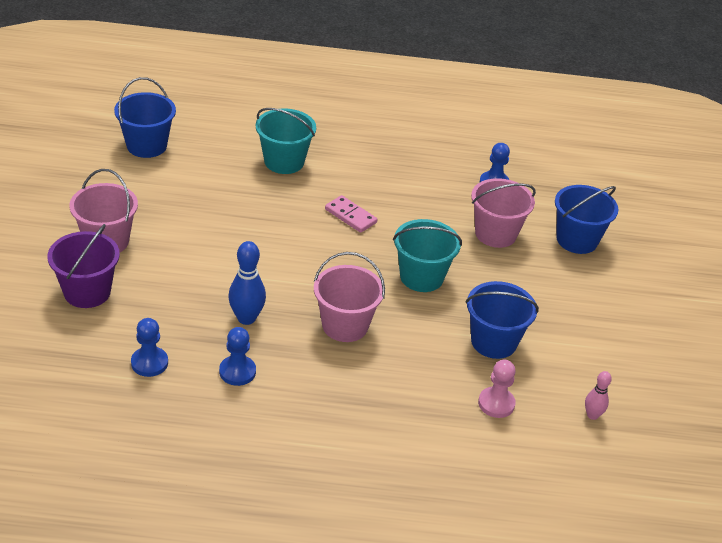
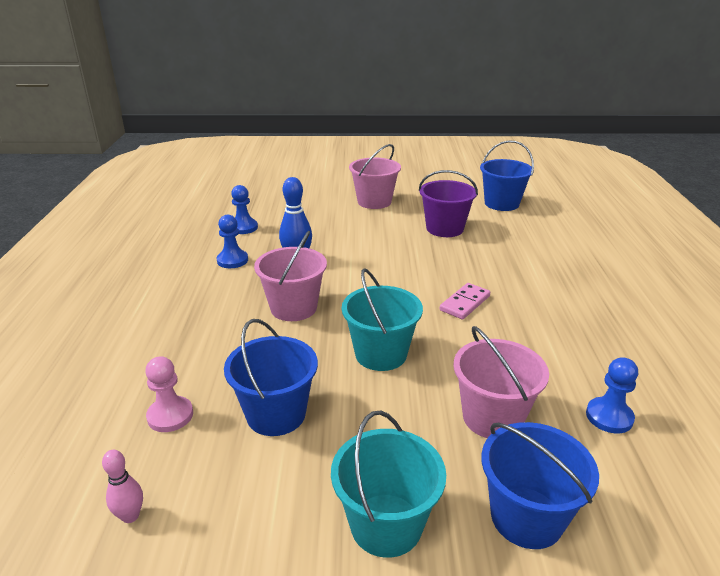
camera: 90 degrees right, 10 degrees down
purple bucket [47,224,120,308] -> purple bucket moved to [419,170,478,237]
turquoise bucket [256,108,316,174] -> turquoise bucket moved to [331,411,446,558]

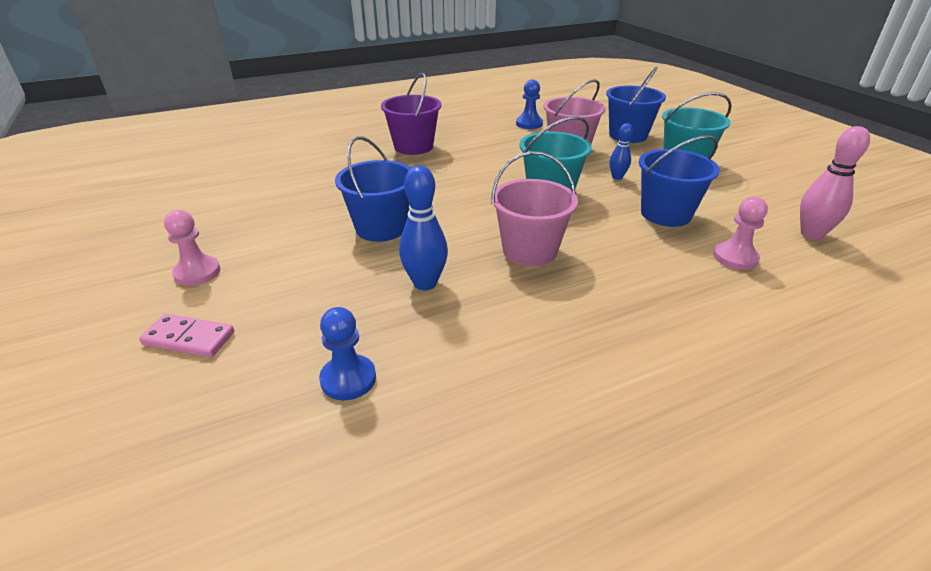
camera: 115 degrees left, 5 degrees up
pink bowling pin [102,450,143,523] -> pink bowling pin [800,126,870,240], size x1.68
blue pawn [217,215,248,268] -> none
pink bucket [349,144,401,209] -> pink pawn [164,210,221,286]
purple bucket [419,170,478,237] -> purple bucket moved to [381,73,442,155]
pink domino [440,283,490,319] -> pink domino moved to [139,314,234,358]
blue bucket [480,140,534,211] -> blue bucket moved to [335,136,411,242]
none -> blue bowling pin [610,123,633,180]

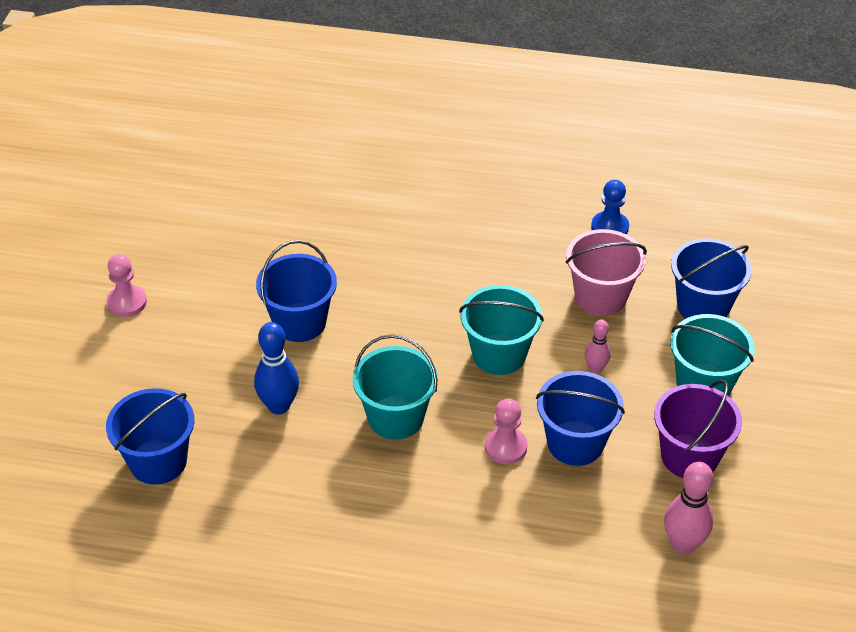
camera: 35 degrees right, 10 degrees up
pink domino [139,314,234,358] -> none
blue pawn [319,307,376,400] -> blue bucket [106,388,194,485]
purple bucket [381,73,442,155] -> purple bucket moved to [654,380,742,478]
pink bucket [491,151,578,266] -> turquoise bucket [352,335,438,440]
blue bowling pin [610,123,633,180] -> pink bowling pin [585,319,611,373]
pink pawn [713,196,768,270] -> pink pawn moved to [485,398,527,464]

